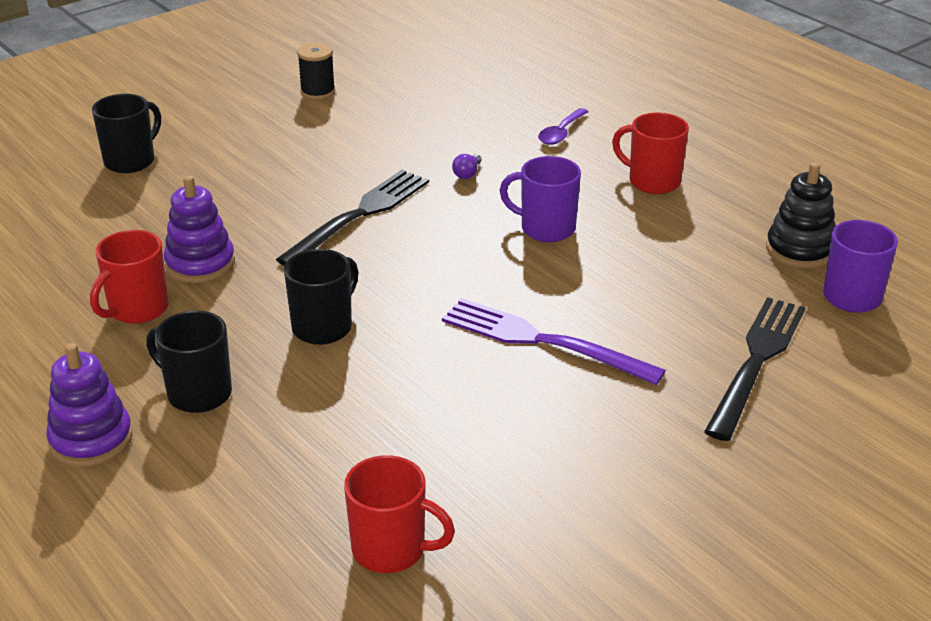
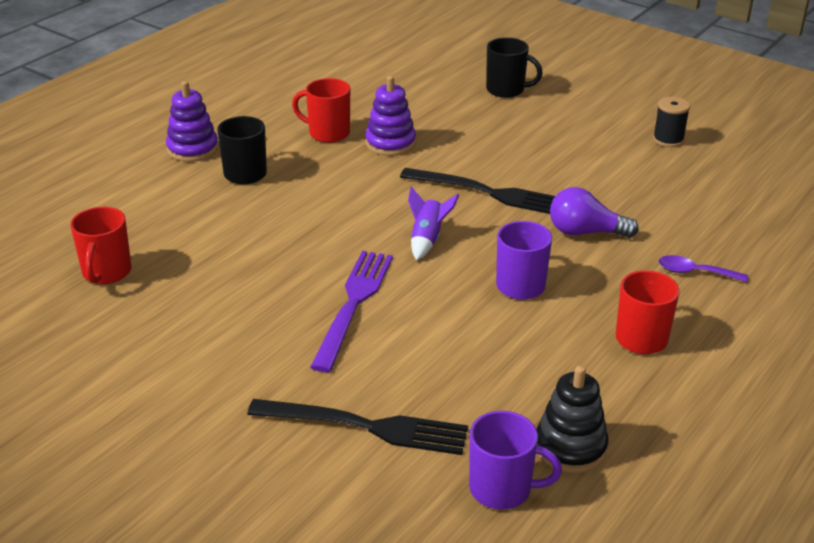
camera: 75 degrees right, 0 degrees up
black mug [284,249,358,345] -> none
purple light bulb [452,154,481,179] -> purple light bulb [550,187,639,238], size x2.10
none -> purple rocket [408,187,459,260]

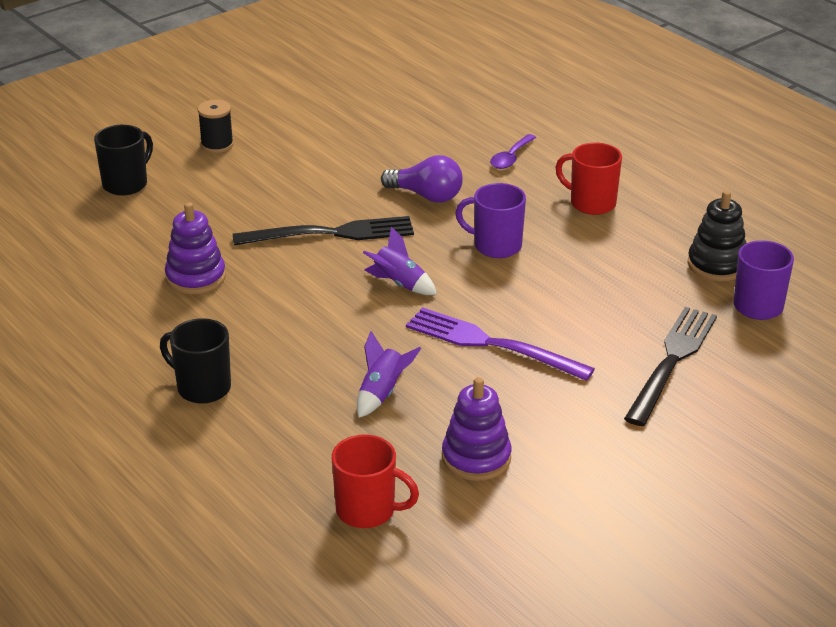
camera: 75 degrees left, 0 degrees up
purple stacking toy [166,81,219,162] -> purple stacking toy moved to [442,377,512,481]
red mug [292,78,350,143] -> none
black fork [400,168,555,214] -> black fork turned 45 degrees clockwise [232,216,414,245]
purple light bulb [550,187,639,238] -> purple light bulb turned 90 degrees counterclockwise [381,155,463,203]
black spool [653,97,690,147] -> black spool moved to [198,100,234,153]
none -> purple rocket [357,331,421,418]

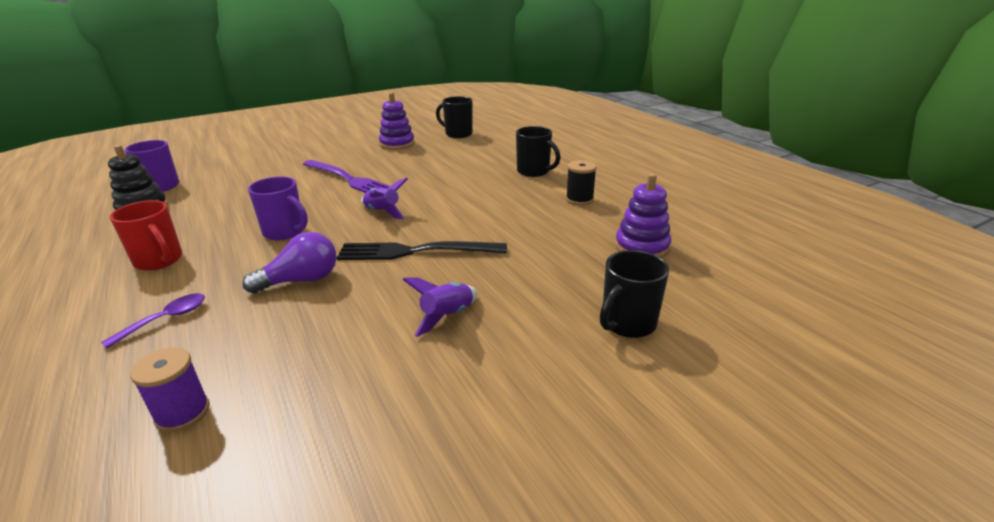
camera: 170 degrees left, 5 degrees down
purple stacking toy [165,202,226,294] -> purple stacking toy moved to [615,173,671,258]
black spool [198,100,234,153] -> black spool moved to [566,160,597,205]
red mug [332,435,419,528] -> black mug [436,96,473,138]
purple rocket [357,331,421,418] -> purple rocket moved to [402,277,477,337]
purple light bulb [381,155,463,203] -> purple light bulb turned 120 degrees clockwise [242,232,337,294]
black fork [624,307,717,426] -> none
none -> purple spool [130,347,210,432]

